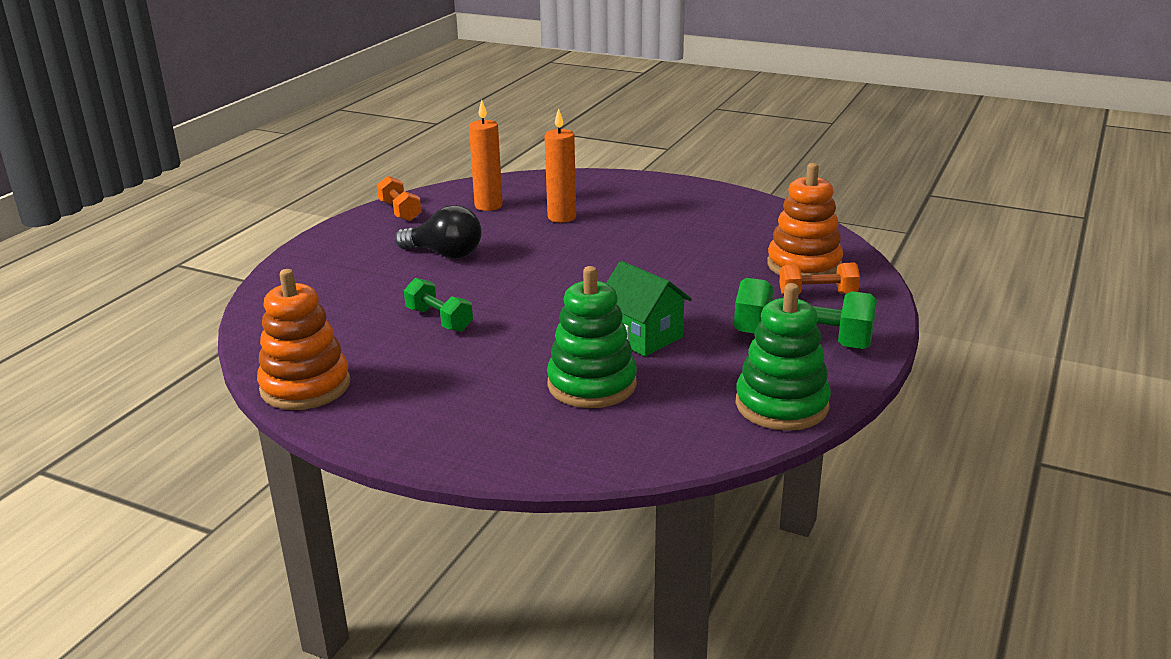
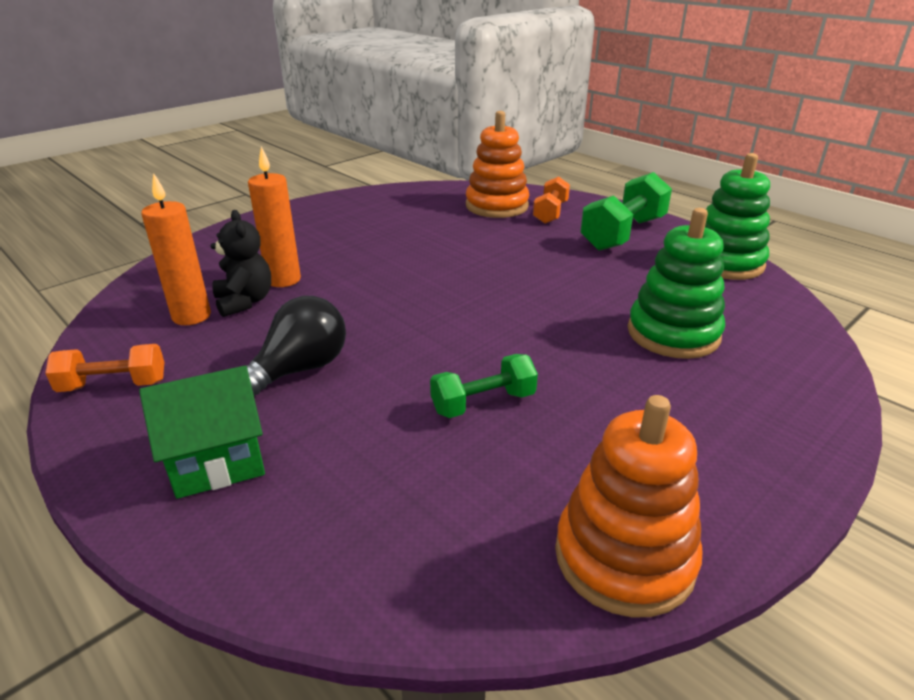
camera: 70 degrees left, 5 degrees up
green house [607,261,692,356] -> green house moved to [139,366,265,499]
none -> black teddy bear [211,210,271,317]

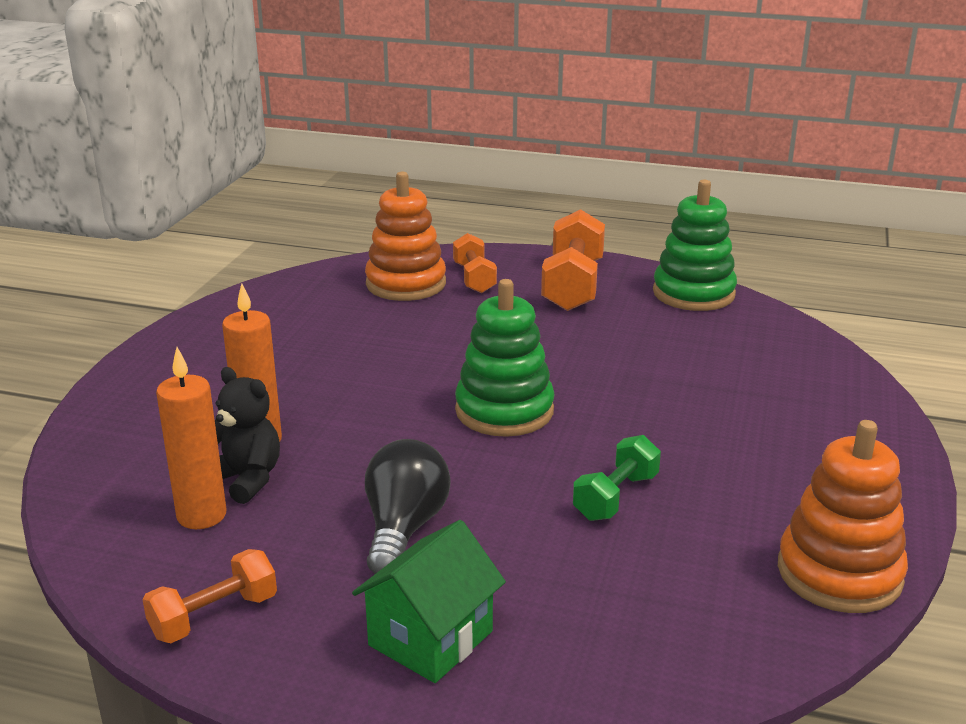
camera: 30 degrees left, 5 degrees down
green dumbbell [580,172,672,251] -> orange dumbbell [541,209,605,311]
green stacking toy [628,208,725,359] -> green stacking toy moved to [455,279,555,437]

